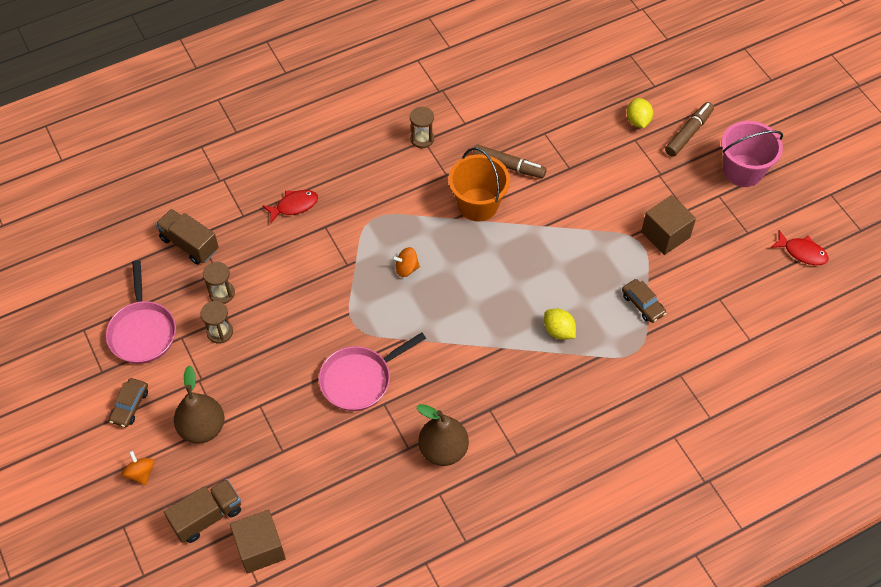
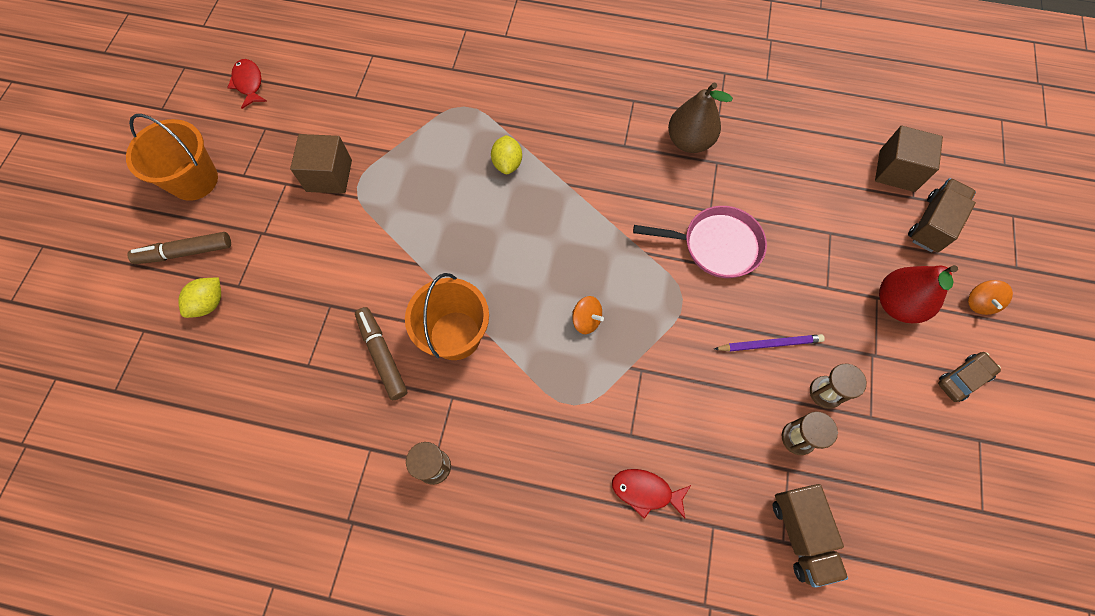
camera: 140 degrees left, 10 degrees up
pink pan [106,260,176,364] -> none
brown truck [164,479,241,543] -> brown truck turned 120 degrees clockwise [908,178,976,253]
brown pear [174,365,224,444] -> red pear [879,265,958,323]
brown car [622,279,666,323] -> none
pink bucket [721,121,783,187] -> orange bucket [126,114,218,201]
none -> purple pencil [714,334,825,352]

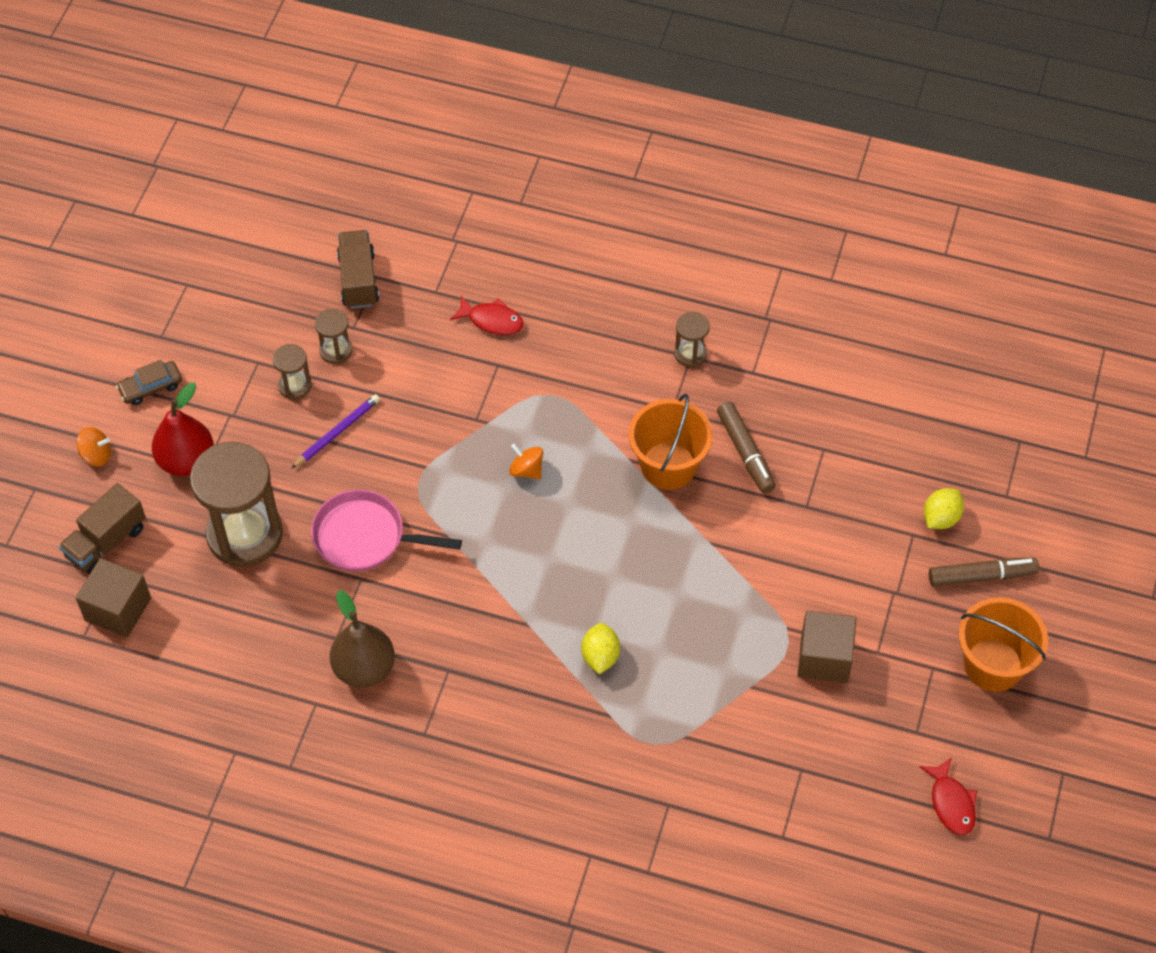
camera: 175 degrees left, 10 degrees down
purple pencil [714,334,825,352] -> purple pencil turned 135 degrees clockwise [291,394,380,469]
orange spinning top [968,280,1013,315] -> orange spinning top turned 75 degrees clockwise [77,427,111,466]
none -> brown hourglass [190,442,283,567]

